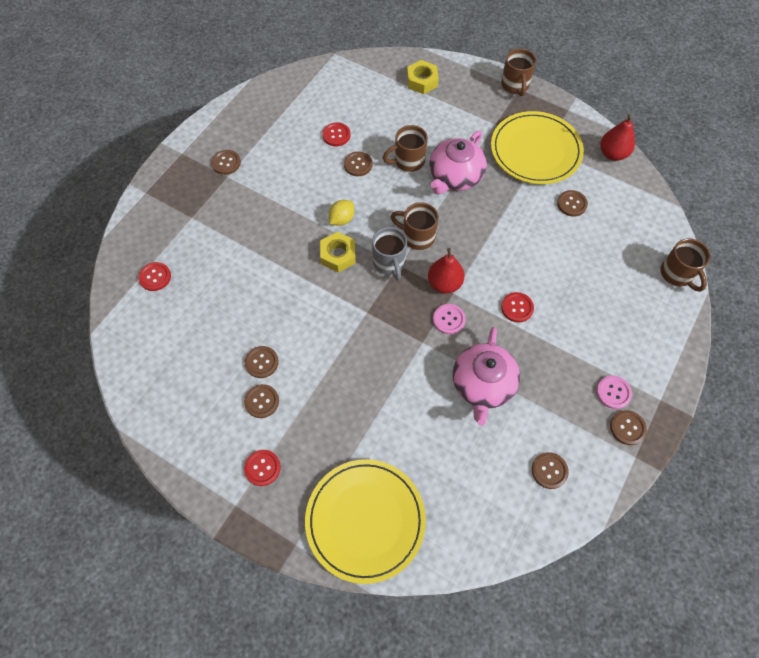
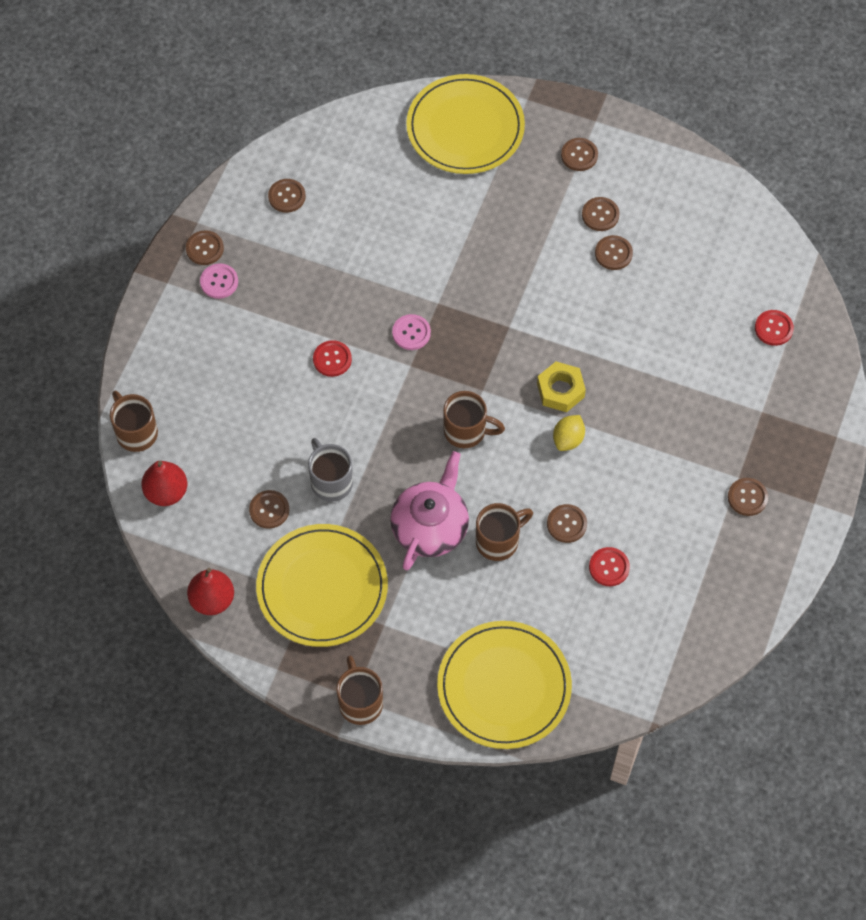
camera: 170 degrees right, 0 degrees up
red button [244,450,281,486] -> brown button [561,138,598,171]
grey mug [372,227,407,281] -> grey mug moved to [308,438,353,502]
yellow nut [407,60,439,94] -> yellow plate [437,621,572,749]
red pear [428,248,465,293] -> red pear moved to [141,461,187,506]
pink teapot [453,327,520,426] -> none

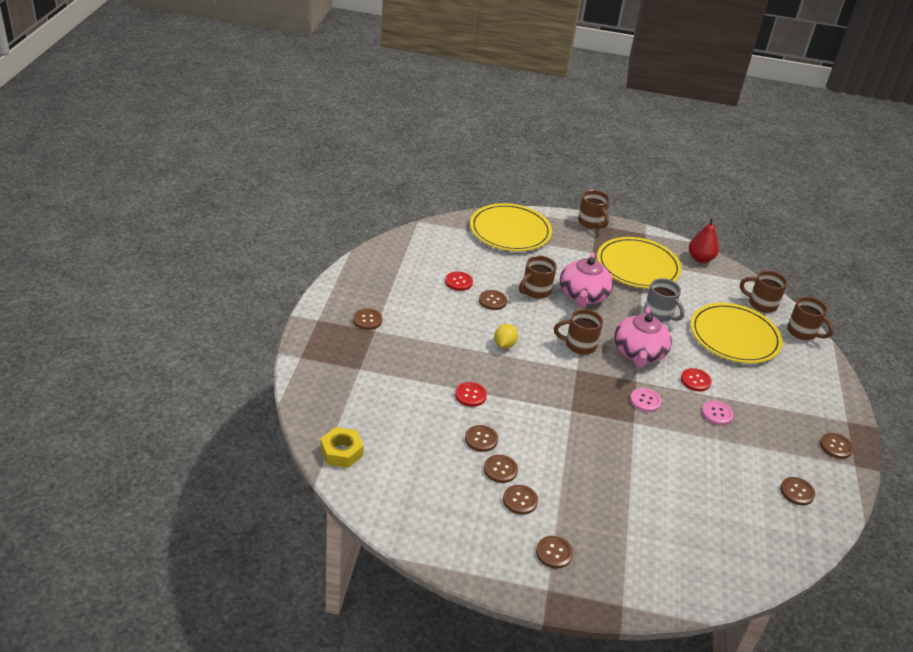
camera: 165 degrees right, 25 degrees down
red pear [141,461,187,506] -> brown mug [740,270,788,313]
pink button [200,263,238,299] -> pink button moved to [702,401,734,425]
brown button [249,490,289,529] -> brown button moved to [465,425,498,452]
yellow plate [406,74,525,174] -> yellow plate moved to [690,303,783,363]
yellow nut [537,361,586,412] -> yellow nut moved to [320,427,364,468]
red button [755,310,794,346] -> red button moved to [455,382,487,407]
none -> pink teapot [614,307,672,368]

